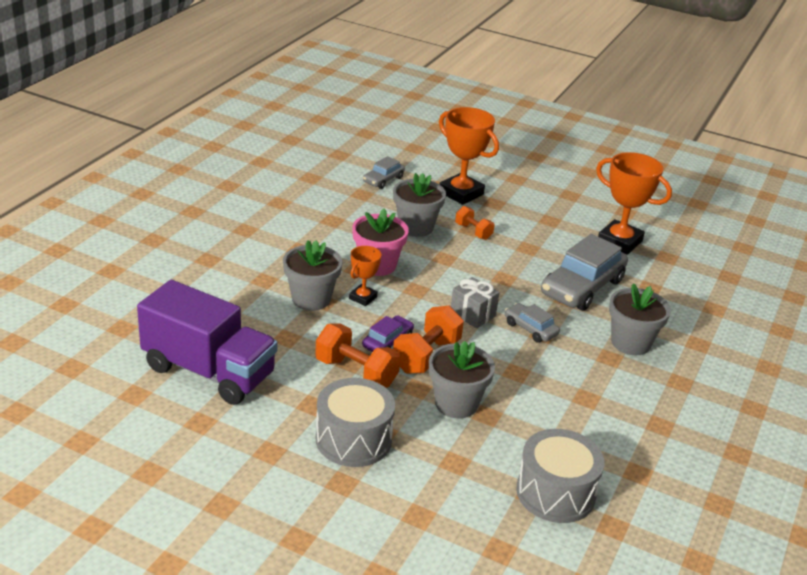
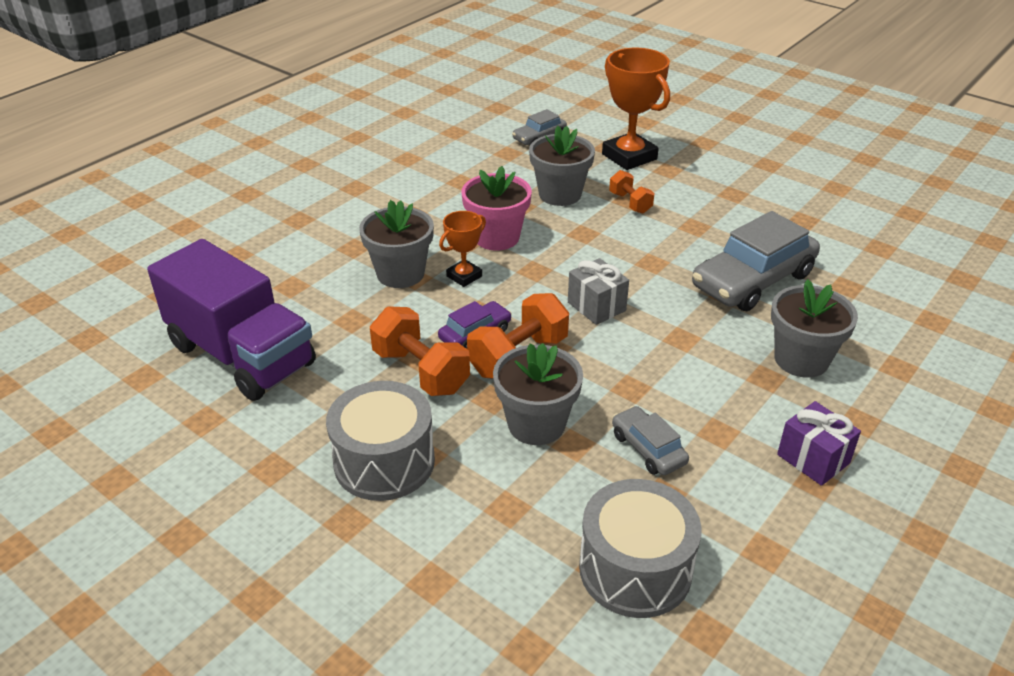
camera: 15 degrees right, 5 degrees up
grey car [505,303,560,343] -> grey car moved to [612,406,689,475]
orange trophy [596,152,672,255] -> none
none -> purple gift [777,401,861,486]

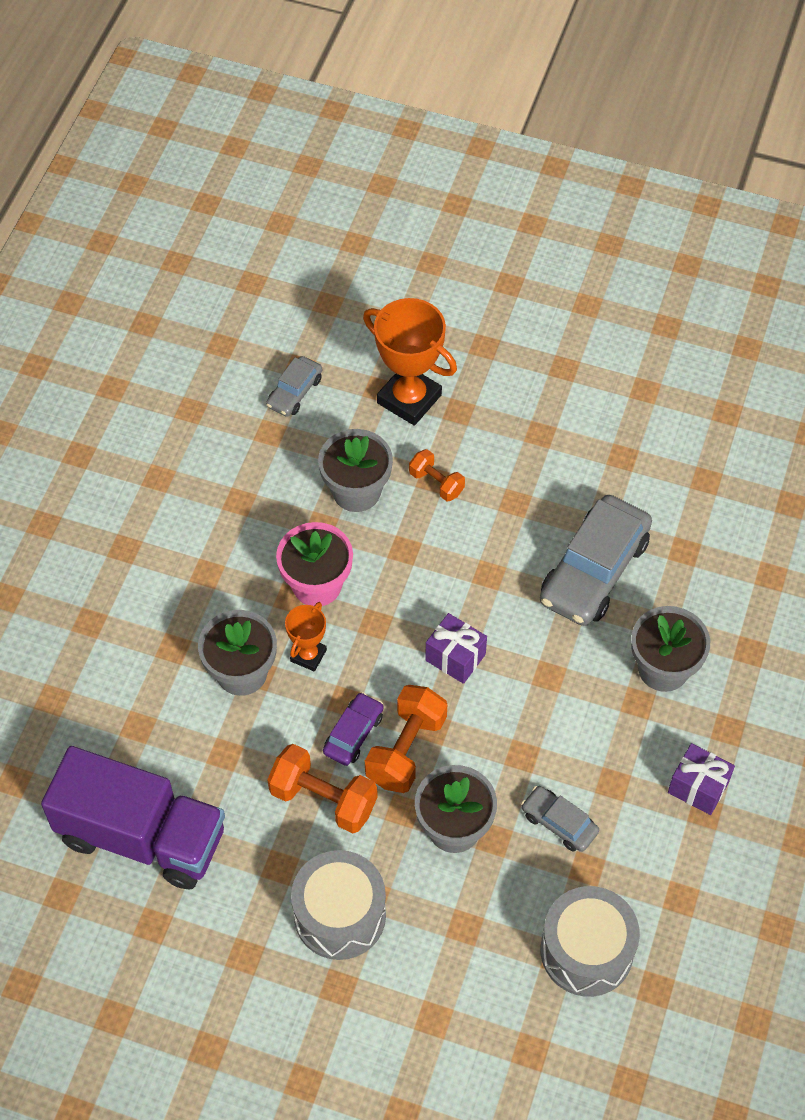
camera: 20 degrees left, 20 degrees up
grey gift [568,258,629,325] -> purple gift [425,613,487,684]

